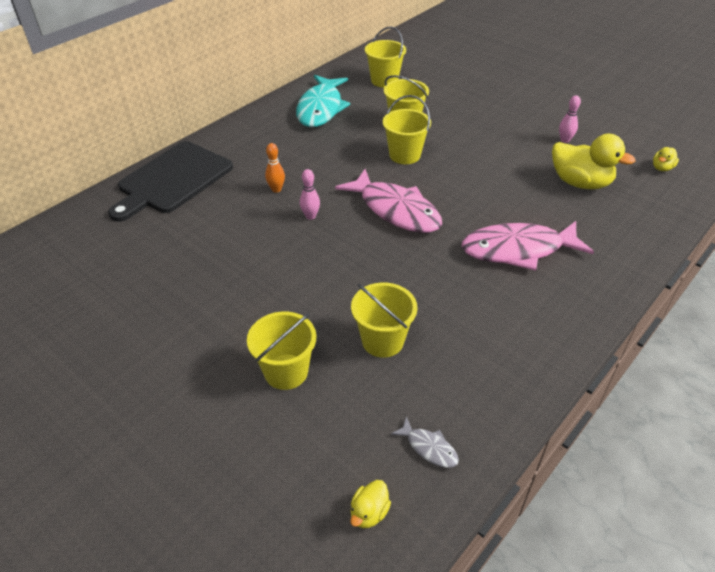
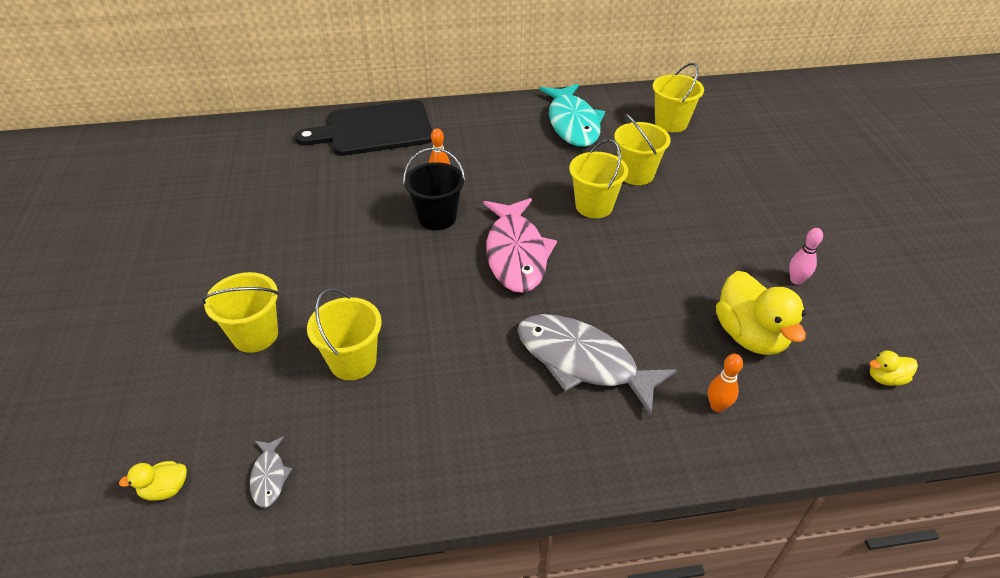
camera: 40 degrees right, 0 degrees up
turquoise fish [296,75,350,127] -> turquoise fish turned 60 degrees counterclockwise [539,84,605,147]
pink bowling pin [300,169,320,220] -> black bucket [403,148,465,230]
pink fish [462,221,594,271] -> grey fish [517,314,677,415]
none -> orange bowling pin [708,354,743,412]

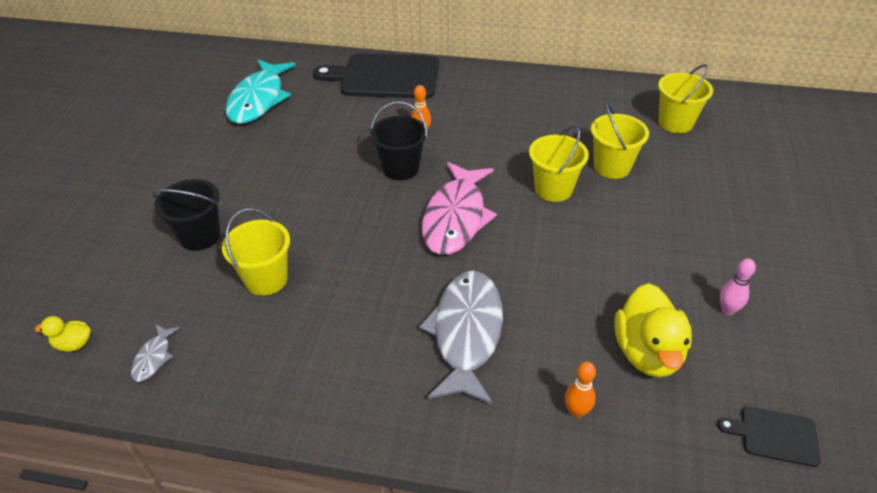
camera: 20 degrees right, 0 degrees up
yellow bucket [202,272,279,353] -> black bucket [152,179,220,251]
grey fish [517,314,677,415] -> grey fish turned 45 degrees clockwise [419,271,503,405]
turquoise fish [539,84,605,147] -> turquoise fish moved to [225,60,296,124]
yellow duck [869,351,918,386] -> black cutting board [717,407,821,467]

